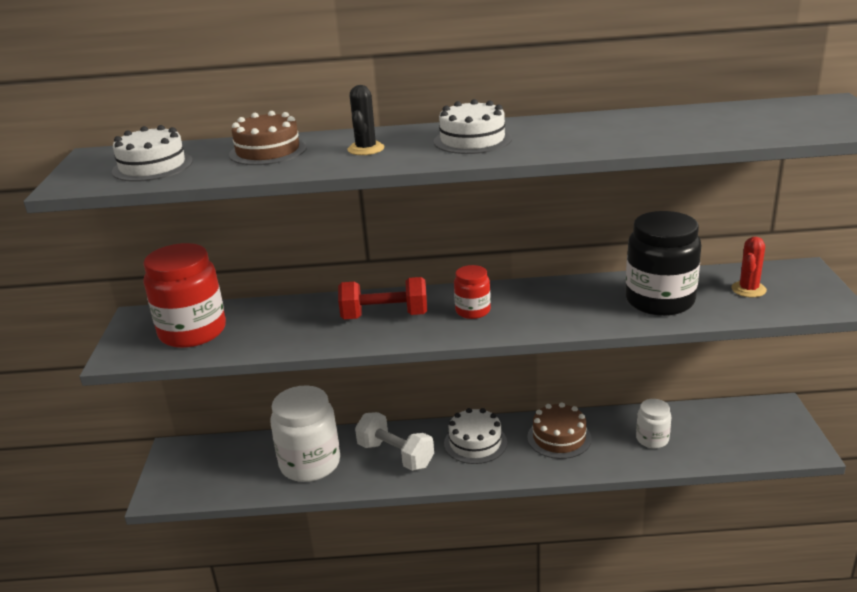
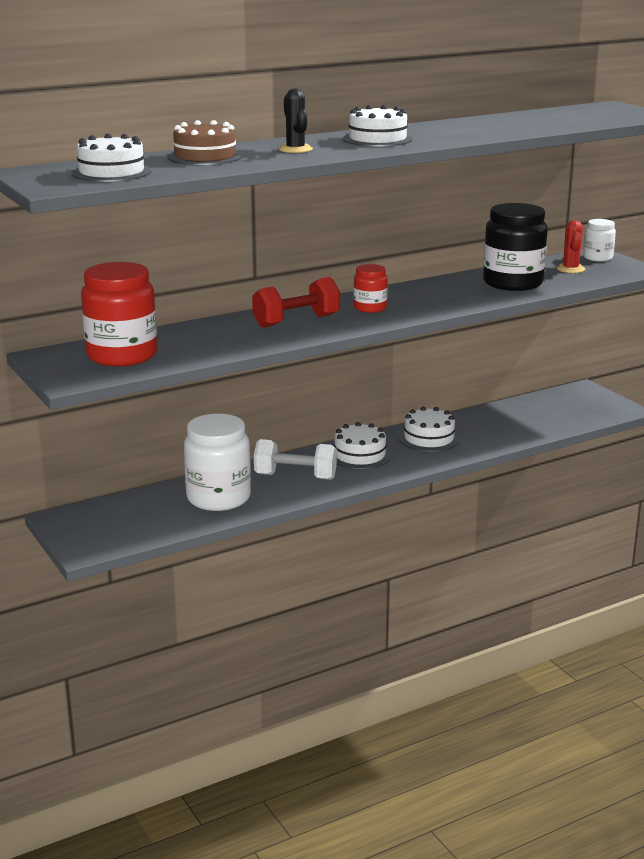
camera: 30 degrees left, 5 degrees down
brown cake [527,402,591,459] -> white cake [399,407,460,452]
white jar [636,399,671,448] -> white jar moved to [583,219,616,262]

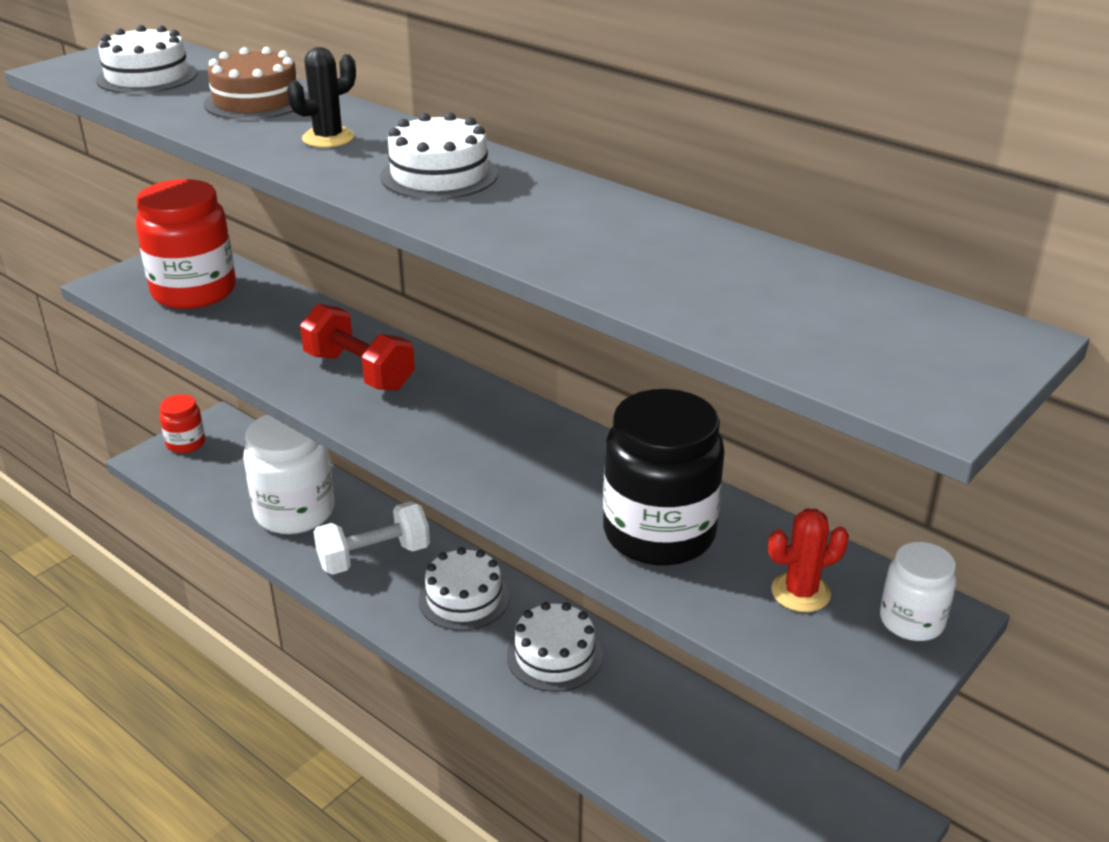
camera: 70 degrees right, 10 degrees up
white dumbbell [254,439,337,480] -> white dumbbell turned 75 degrees clockwise [314,501,430,575]
red jar [353,264,388,313] -> red jar moved to [159,394,205,453]

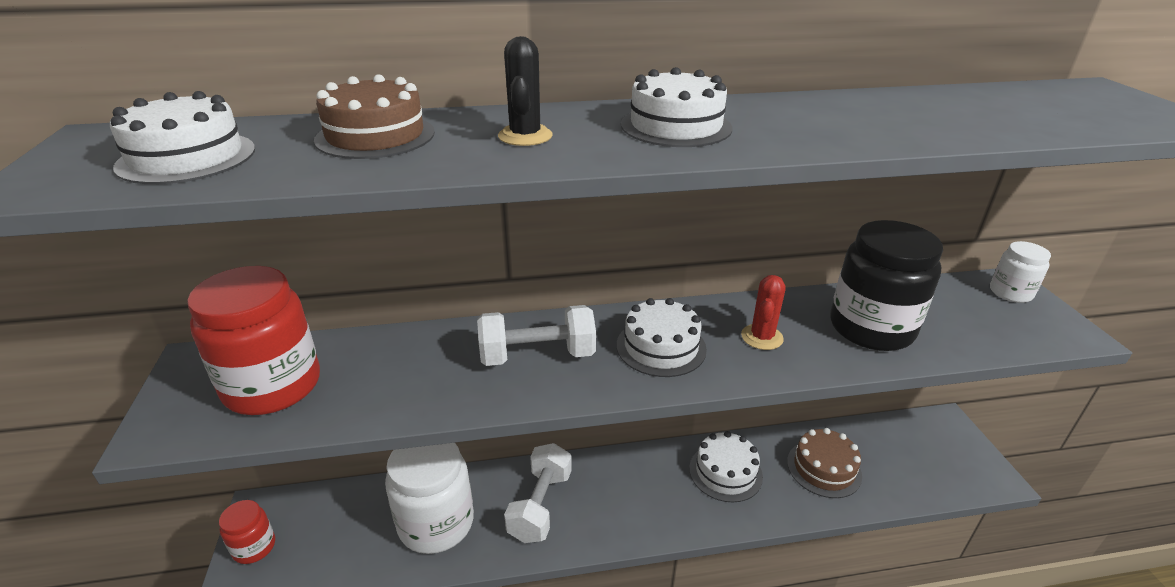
camera: 50 degrees left, 0 degrees up
red dumbbell [300,304,415,391] -> white dumbbell [477,305,596,366]
white cake [419,547,510,631] -> white cake moved to [617,298,707,377]
red cactus [768,508,849,612] -> red cactus moved to [741,275,786,350]
none -> brown cake [787,428,862,498]

